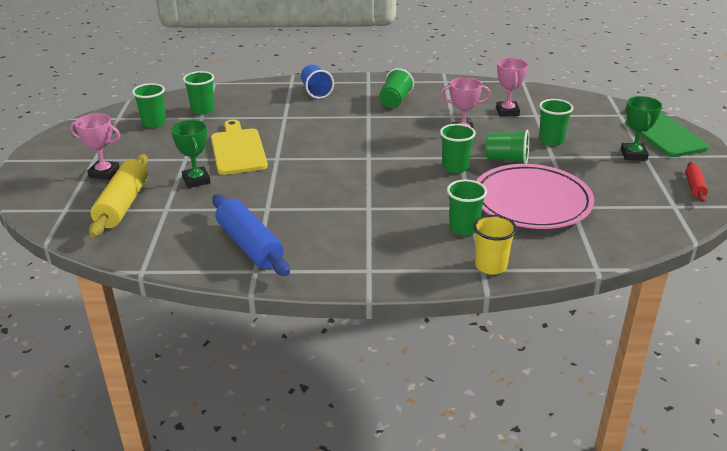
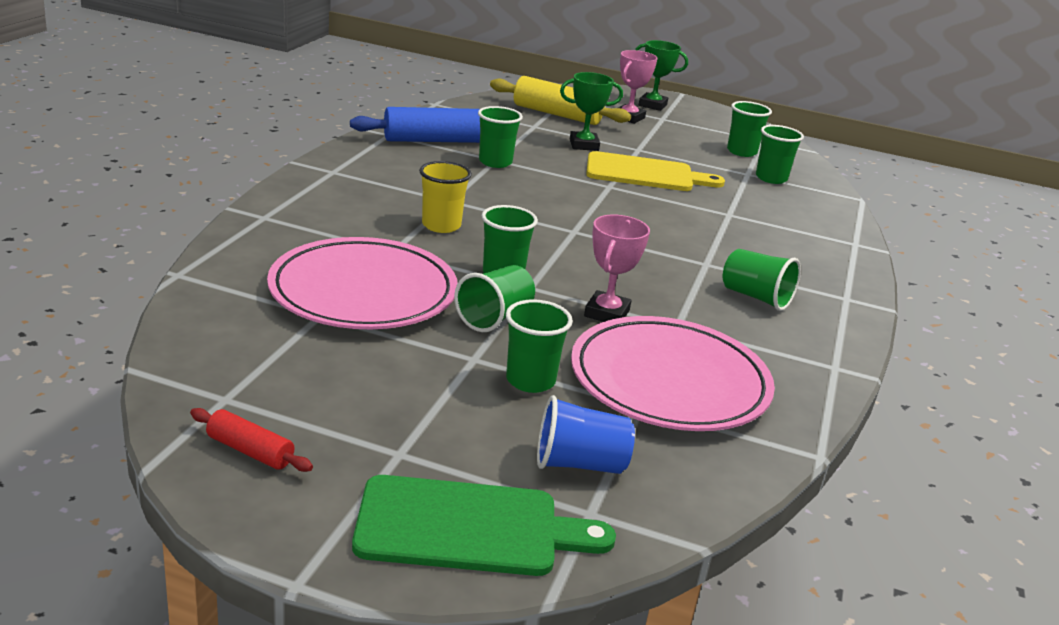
camera: 105 degrees right, 5 degrees down
blue cup [301,65,334,99] -> blue cup moved to [537,395,635,474]
green cup [447,180,487,235] -> green cup moved to [478,106,523,168]
yellow cup [473,215,517,275] -> yellow cup moved to [419,161,472,233]
pink trophy [496,58,528,117] -> pink plate [571,316,775,431]
green trophy [621,96,662,160] -> green trophy moved to [635,40,688,111]

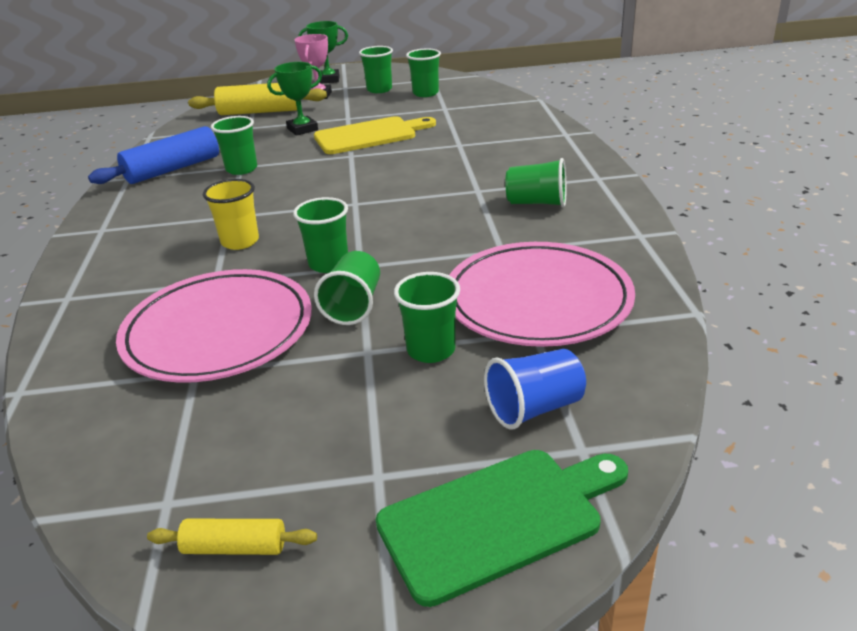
camera: 20 degrees left, 5 degrees up
red rolling pin [190,408,313,472] -> yellow rolling pin [147,519,317,555]
pink trophy [584,215,650,322] -> none
green cup [756,125,804,184] -> green cup moved to [359,46,393,93]

